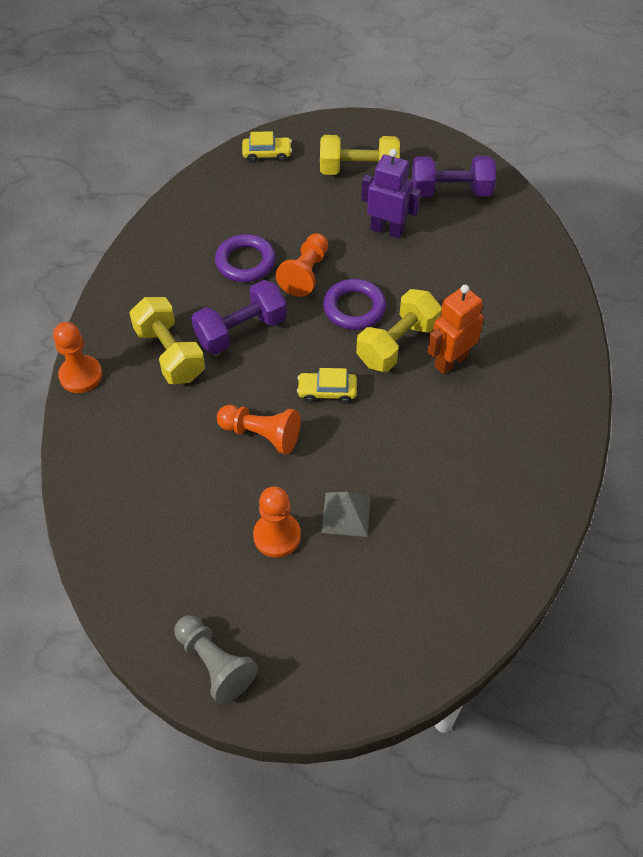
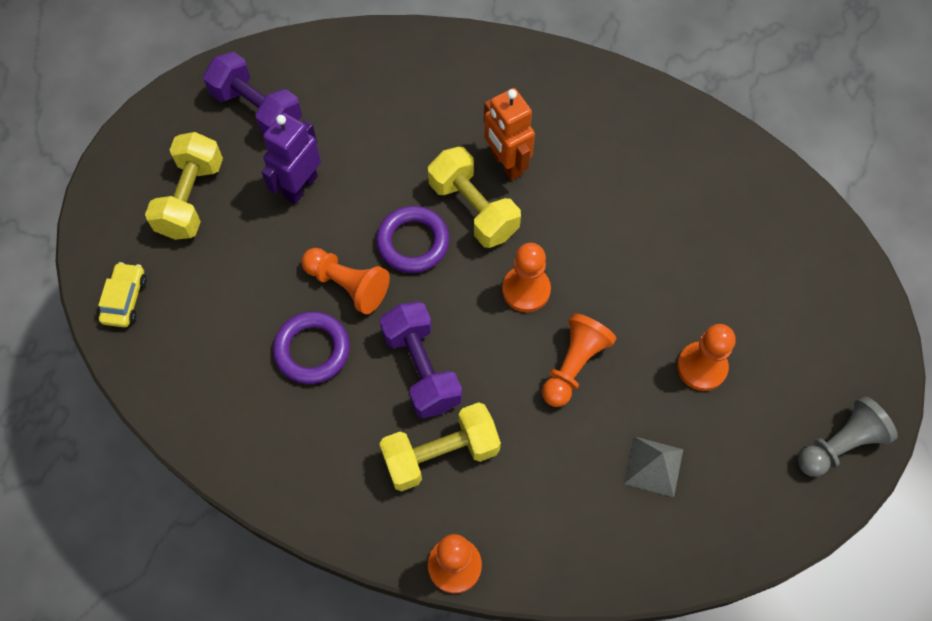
camera: 80 degrees left, 10 degrees up
yellow car [297,368,357,404] -> orange pawn [502,243,551,312]
grey pyramid [321,492,371,537] -> grey pyramid moved to [624,436,683,497]
purple dumbbell [412,156,496,197] -> purple dumbbell turned 60 degrees counterclockwise [203,52,302,134]

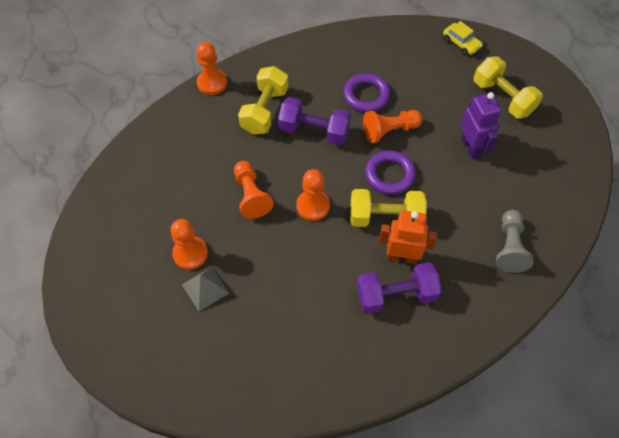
camera: 130 degrees right, 5 degrees down
purple dumbbell [203,52,302,134] -> purple dumbbell moved to [357,262,442,314]
grey pyramid [624,436,683,497] -> grey pyramid moved to [182,267,229,311]
grey pawn [798,396,898,477] -> grey pawn moved to [496,210,533,273]

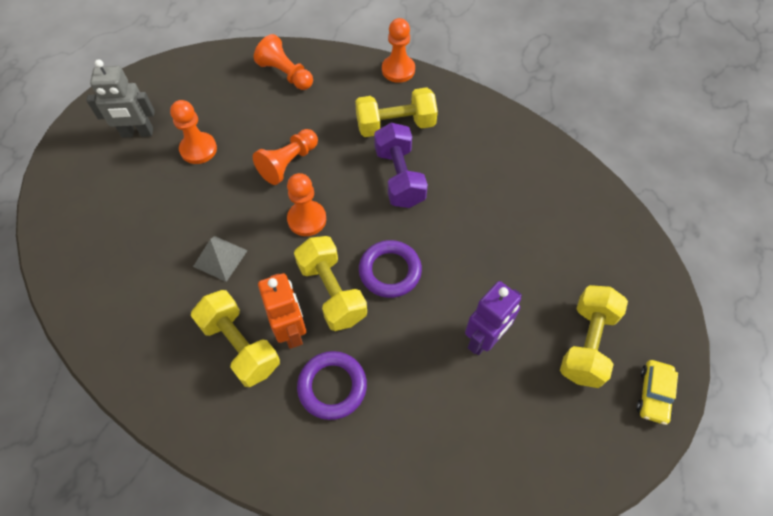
camera: 60 degrees right, 0 degrees up
grey pyramid [182,267,229,311] -> grey pyramid moved to [193,236,248,282]
purple ring [343,73,390,112] -> purple ring moved to [297,351,367,420]
purple dumbbell [357,262,442,314] -> yellow dumbbell [191,290,280,387]
orange pawn [363,110,422,143] -> orange pawn moved to [254,34,313,90]
yellow car [443,21,483,55] -> yellow car moved to [636,360,678,425]
grey pawn [496,210,533,273] -> none
none -> grey robot [86,59,155,138]

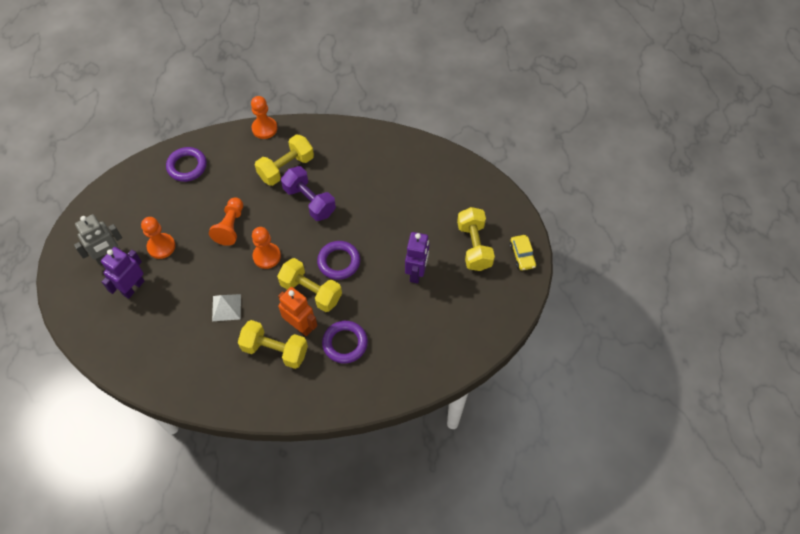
camera: 30 degrees left, 0 degrees up
grey pyramid [193,236,248,282] -> white pyramid [212,294,241,321]
orange pawn [254,34,313,90] -> purple ring [166,147,207,182]
none -> purple robot [101,247,145,299]

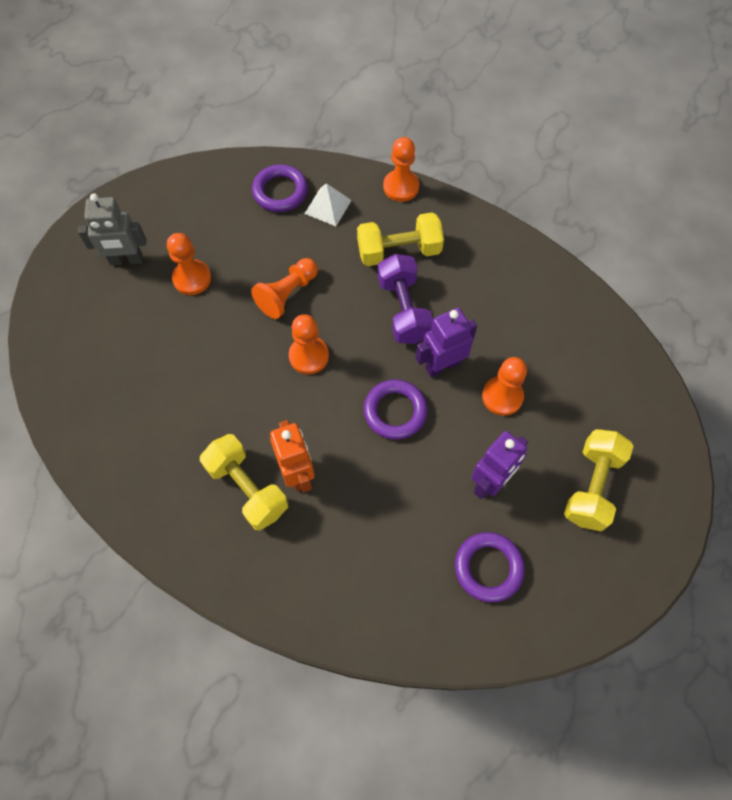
camera: 30 degrees right, 5 degrees up
purple robot [101,247,145,299] -> purple robot moved to [416,308,477,377]
white pyramid [212,294,241,321] -> white pyramid moved to [304,183,352,226]
yellow dumbbell [277,258,342,312] -> none
purple ring [322,321,368,363] -> purple ring moved to [455,532,525,603]
yellow car [510,235,536,271] -> none
none -> orange pawn [482,357,527,416]

